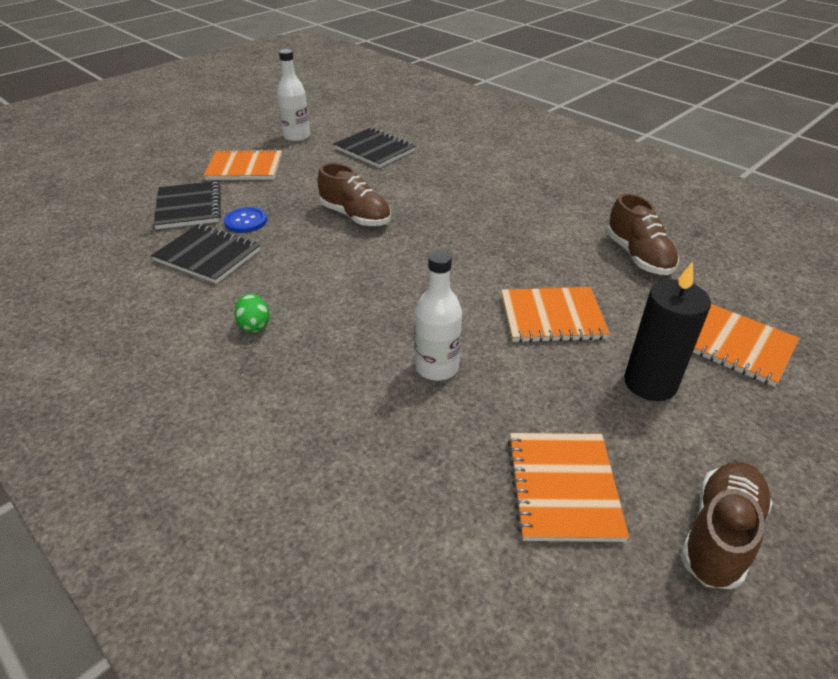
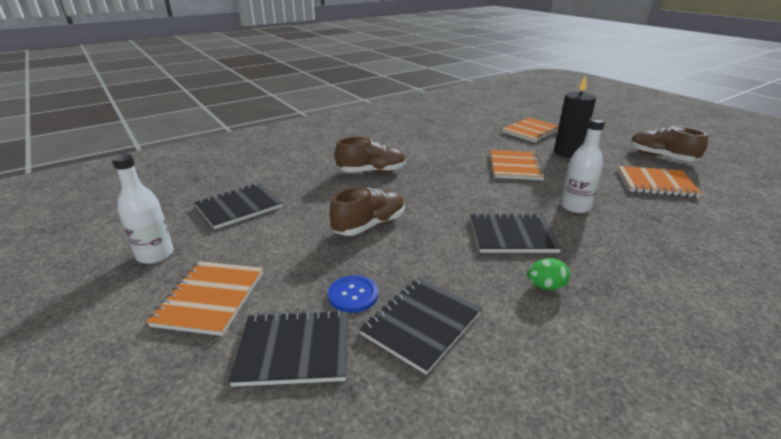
camera: 80 degrees left, 10 degrees down
brown shoe [607,193,679,275] -> brown shoe moved to [335,137,406,173]
none -> black notebook [470,213,562,253]

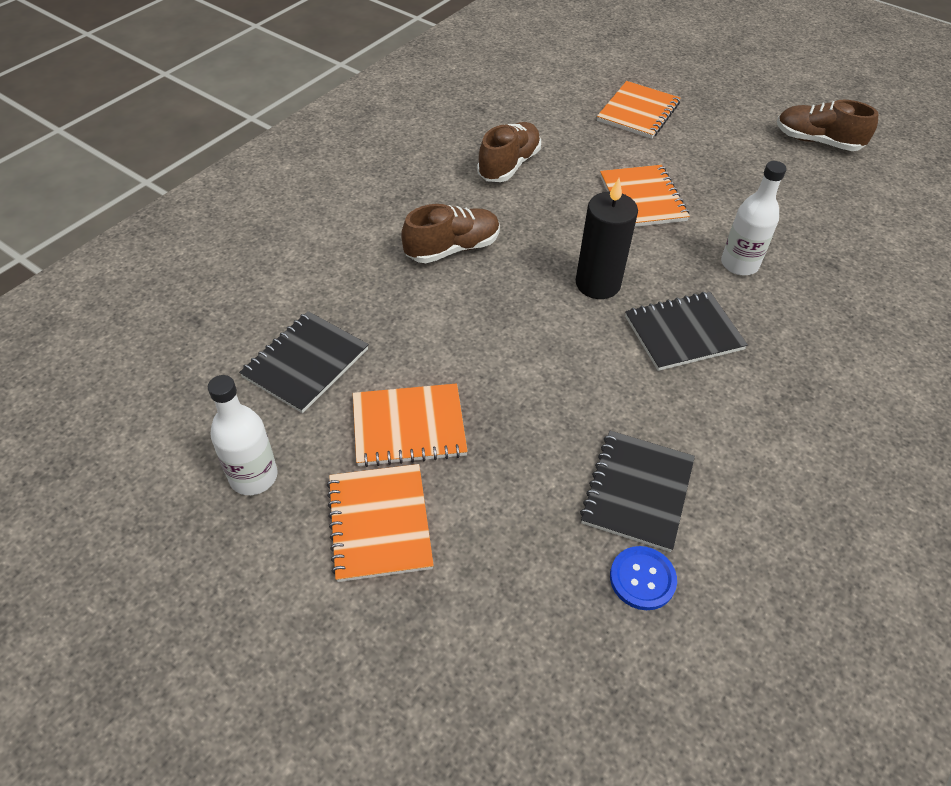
camera: 20 degrees left, 20 degrees up
black notebook [228,310,348,387] -> none
blue button [328,275,378,313] -> blue button moved to [610,546,677,610]
brown shoe [329,187,405,236] -> brown shoe moved to [477,122,541,182]
green egg [527,258,570,290] -> none
black candle [554,75,596,158] -> black candle moved to [576,178,638,299]
orange notebook [618,166,702,197] -> orange notebook moved to [353,383,468,467]

